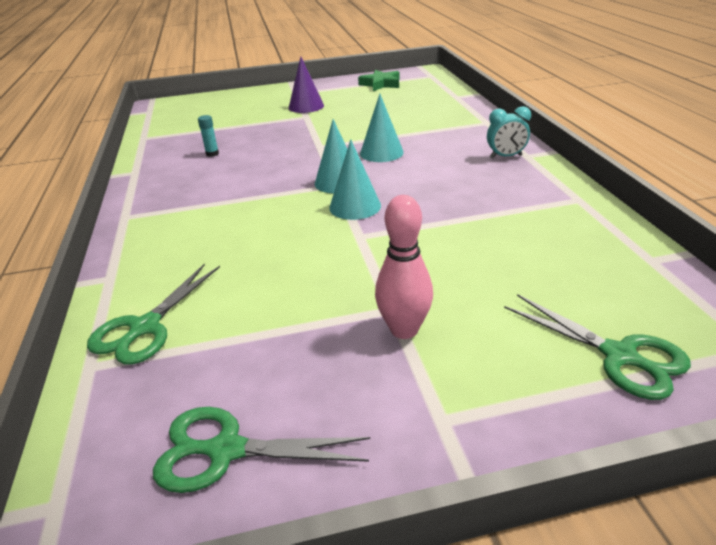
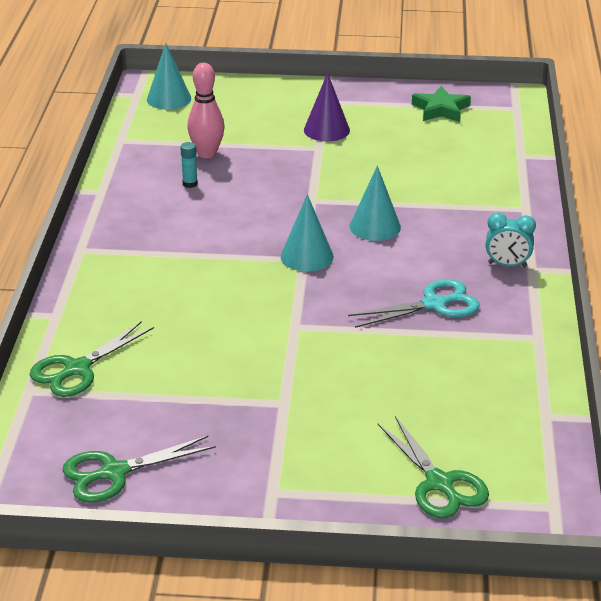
camera: 15 degrees right, 0 degrees up
green scissors [153,407,370,493] -> green scissors turned 45 degrees counterclockwise [63,436,216,503]
turquoise cone [329,139,381,220] -> turquoise cone moved to [147,43,191,109]
pink bowling pin [375,195,433,339] -> pink bowling pin moved to [187,63,225,158]
none -> turquoise scissors [348,279,480,328]

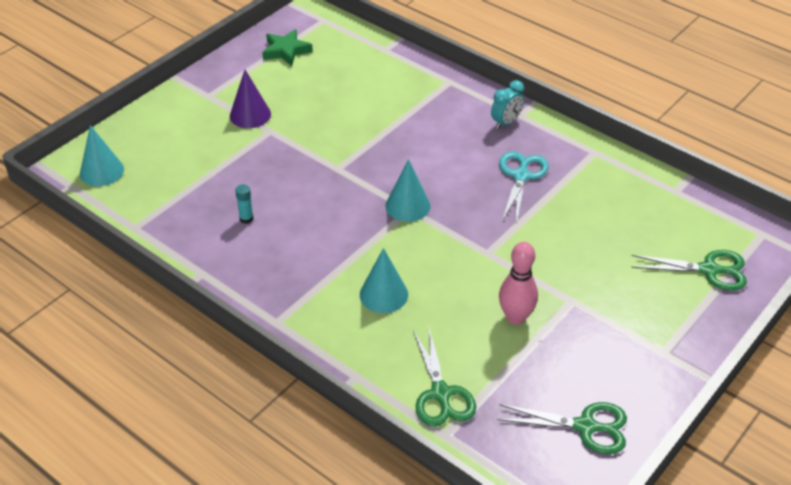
camera: 55 degrees left, 10 degrees up
green scissors [63,436,216,503] -> green scissors turned 90 degrees counterclockwise [497,402,627,454]
pink bowling pin [187,63,225,158] -> pink bowling pin moved to [499,242,538,325]
turquoise cone [350,166,401,241] -> turquoise cone moved to [360,248,408,313]

